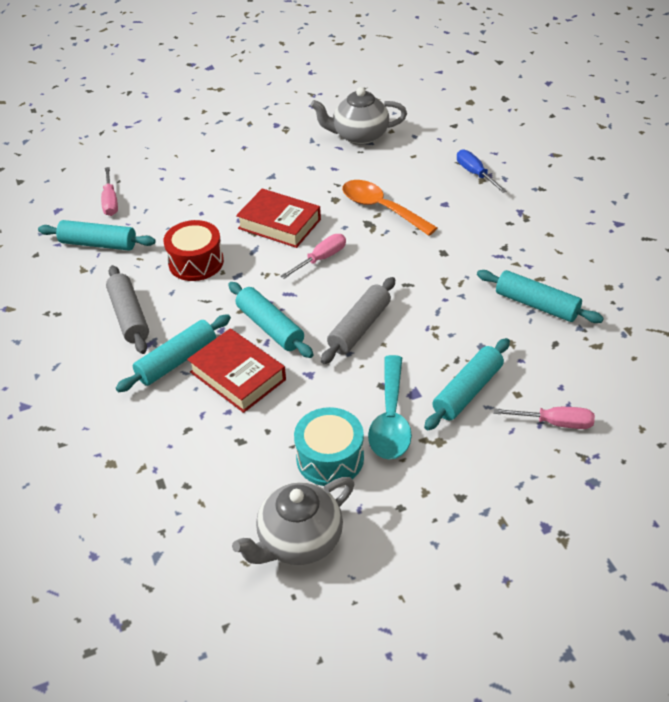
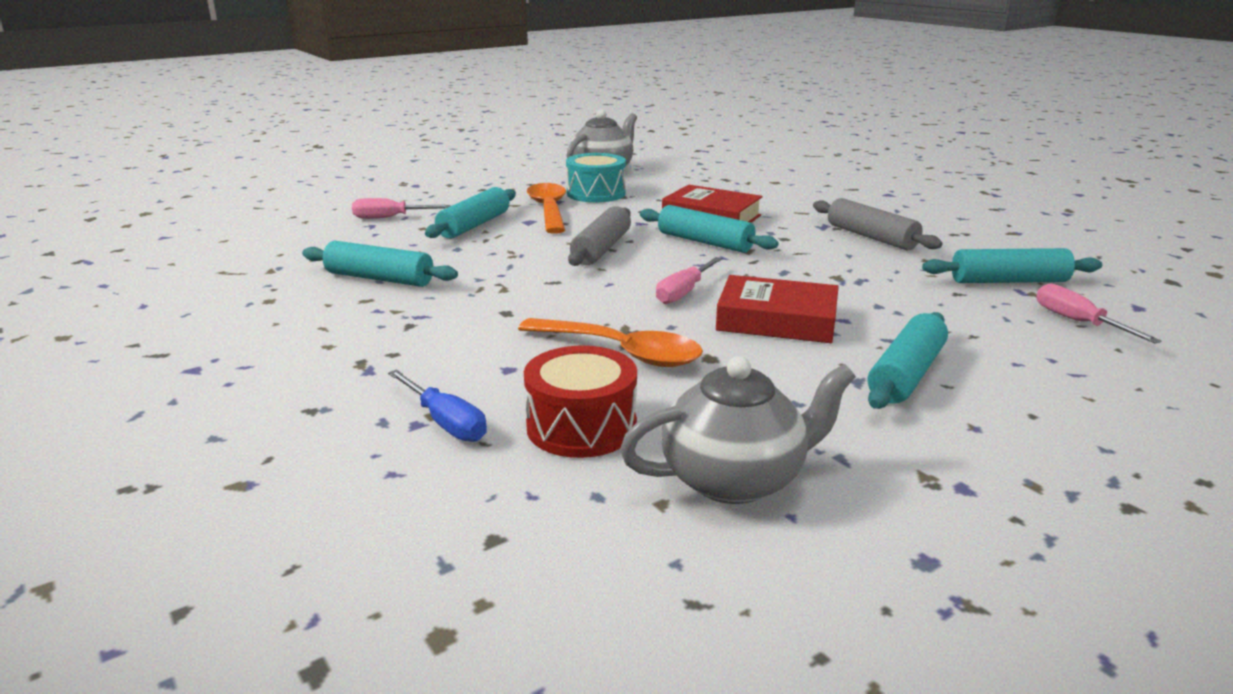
camera: 165 degrees right, 20 degrees down
turquoise rolling pin [116,314,231,392] -> turquoise rolling pin moved to [868,312,948,409]
red drum [163,220,224,281] -> red drum moved to [524,346,637,458]
turquoise spoon [368,355,412,459] -> orange spoon [527,183,566,234]

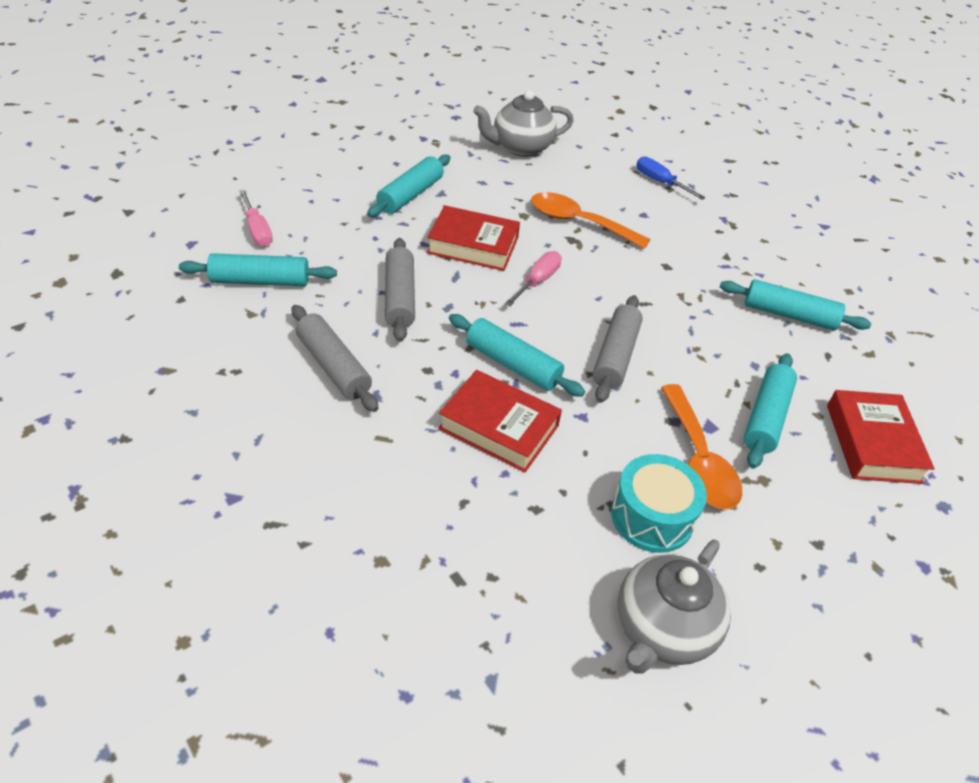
camera: 175 degrees right, 20 degrees up
pink screwdriver [352,198,451,219] -> red book [827,390,935,484]
red drum [524,346,637,458] -> none
none -> grey rolling pin [385,238,415,342]

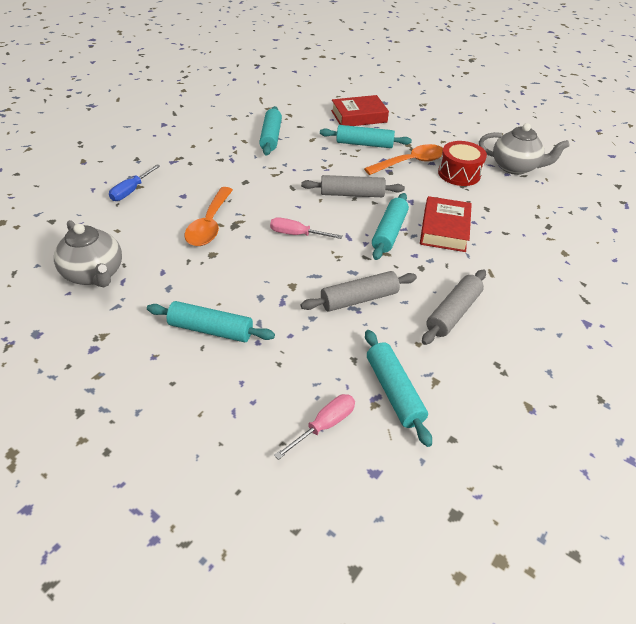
camera: 105 degrees left, 0 degrees up
red book [427,205,520,271] -> none
turquoise drum [611,454,707,553] -> red drum [438,141,487,186]

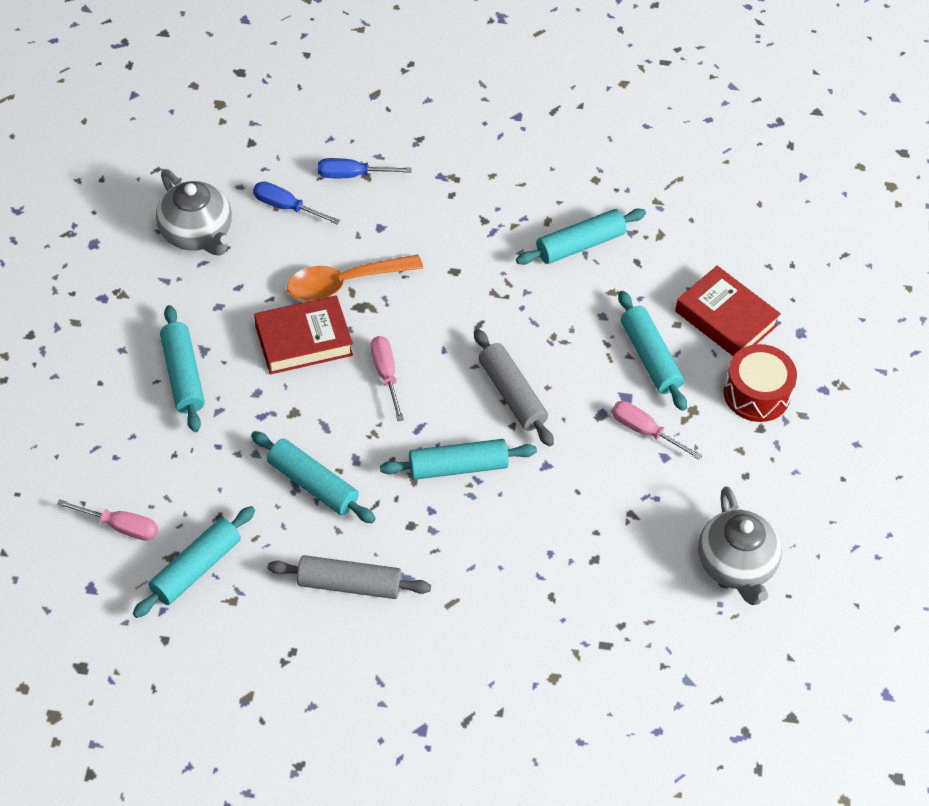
camera: 60 degrees right, 10 degrees up
grey teapot [54,220,122,288] -> grey teapot turned 60 degrees counterclockwise [156,169,232,256]
grey rolling pin [301,271,417,312] -> turquoise rolling pin [251,431,376,523]
orange spoon [364,144,443,175] -> pink screwdriver [612,401,703,460]
red book [420,196,472,252] -> red book moved to [254,295,353,374]
red drum [438,141,487,186] -> red drum moved to [724,344,797,422]
none -> blue screwdriver [253,181,340,224]

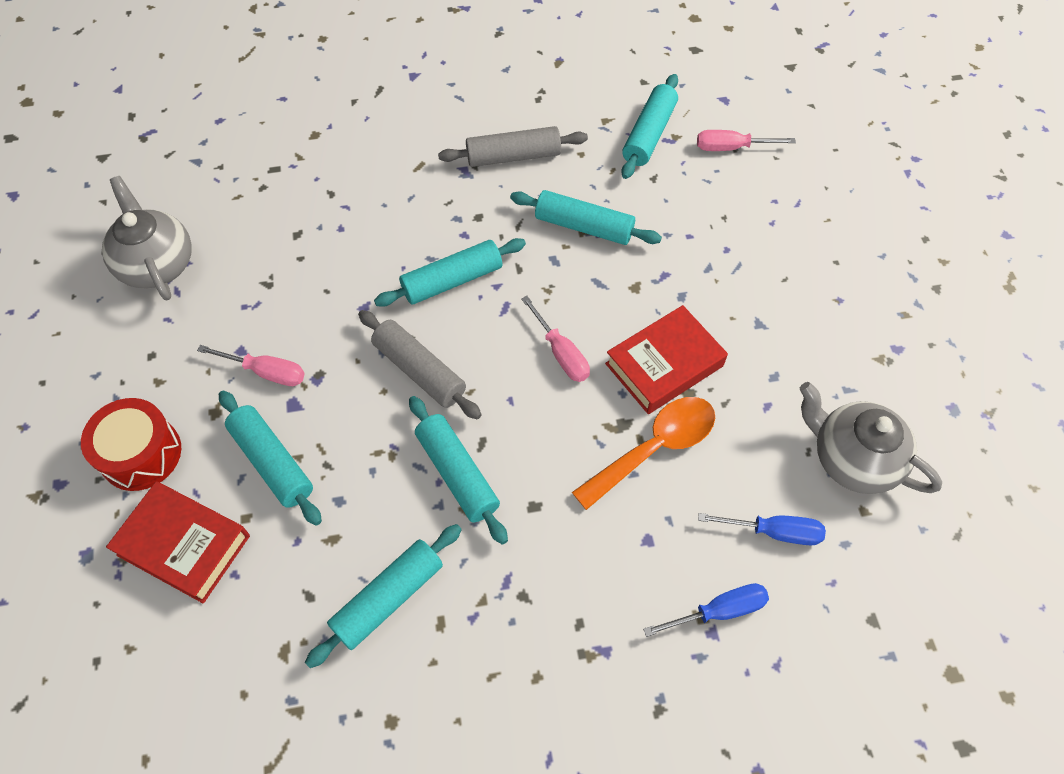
camera: 165 degrees right, 5 degrees up
turquoise rolling pin [160,305,205,432] -> turquoise rolling pin moved to [409,396,508,545]

